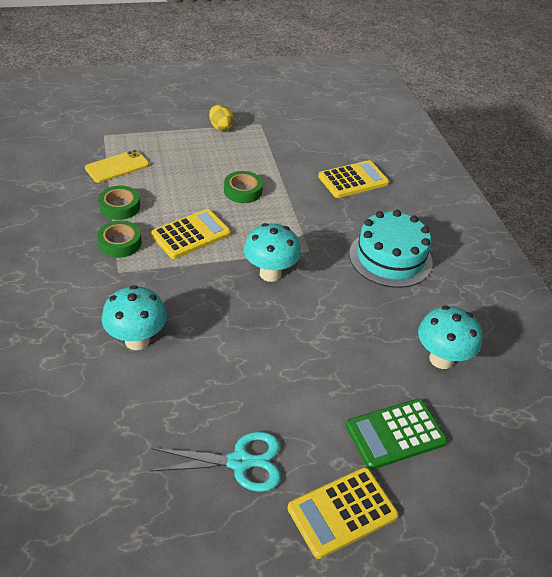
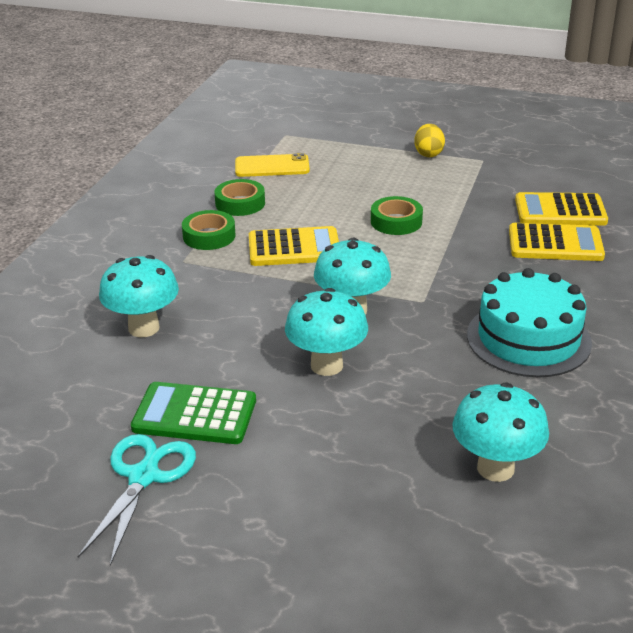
camera: 35 degrees right, 10 degrees down
turquoise scissors [149,432,281,492] -> turquoise scissors turned 105 degrees counterclockwise [78,434,196,566]
yellow calculator [288,467,399,559] -> yellow calculator moved to [515,192,608,226]
green calculator [346,399,447,470] -> green calculator moved to [131,382,256,444]
none -> turquoise mushroom [285,288,368,376]

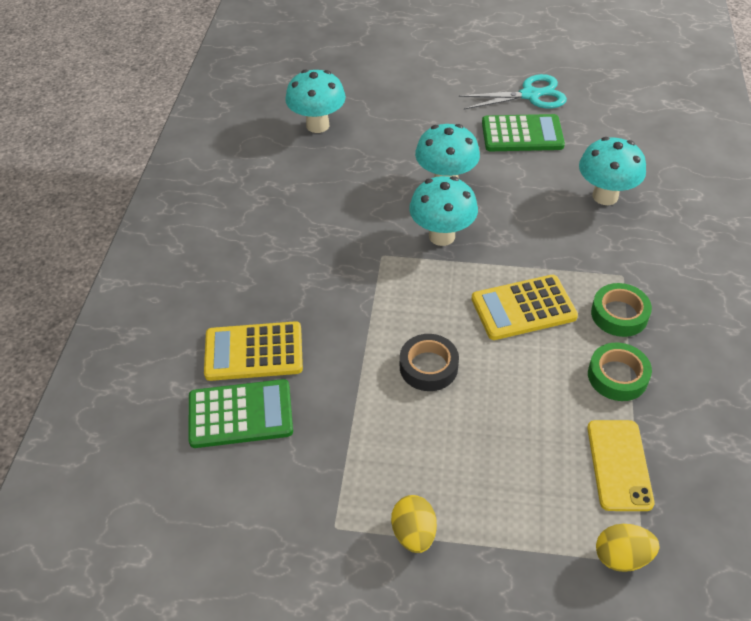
camera: 170 degrees right, 15 degrees up
turquoise scissors [78,434,196,566] -> turquoise scissors turned 105 degrees counterclockwise [459,74,567,109]
yellow phone [235,153,310,177] -> yellow phone turned 75 degrees counterclockwise [587,420,655,511]
green tape [371,196,423,235] -> black tape [400,334,459,391]
turquoise cake [467,268,592,377] -> none
yellow calculator [515,192,608,226] -> green calculator [188,379,293,448]
none -> yellow egg [596,524,659,572]

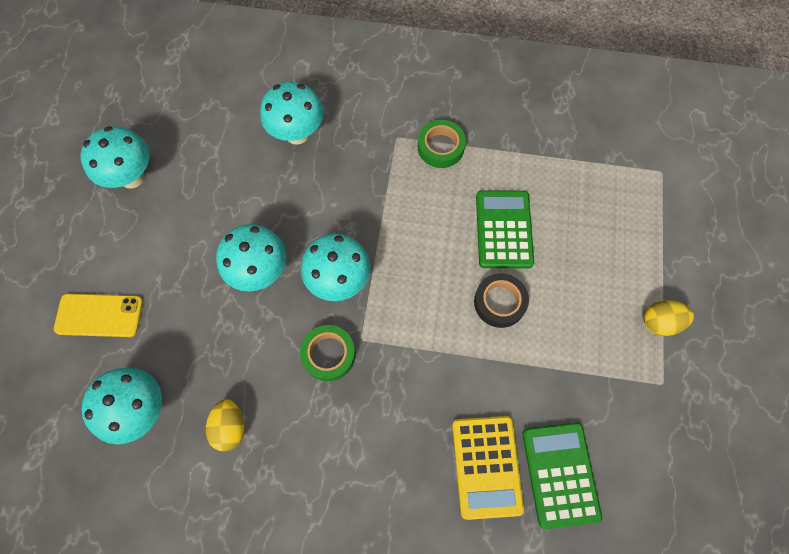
camera: 90 degrees left, 20 degrees up
turquoise scissors [459,74,567,109] -> turquoise mushroom [81,126,150,189]
yellow calculator [471,275,578,340] -> none
green calculator [482,114,565,151] -> green calculator moved to [476,190,534,268]
yellow phone [587,420,655,511] -> yellow phone moved to [54,293,143,337]
green tape [588,343,652,401] -> green tape moved to [300,325,355,381]
yellow egg [596,524,659,572] -> yellow egg moved to [206,399,245,451]

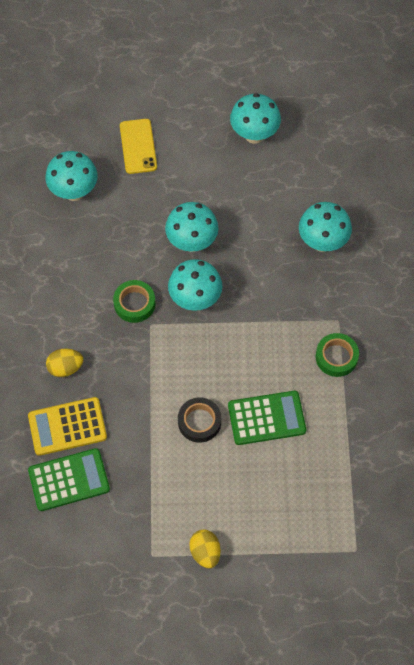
camera: 80 degrees right, 5 degrees down
yellow egg [206,399,245,451] -> yellow egg moved to [46,348,83,377]

